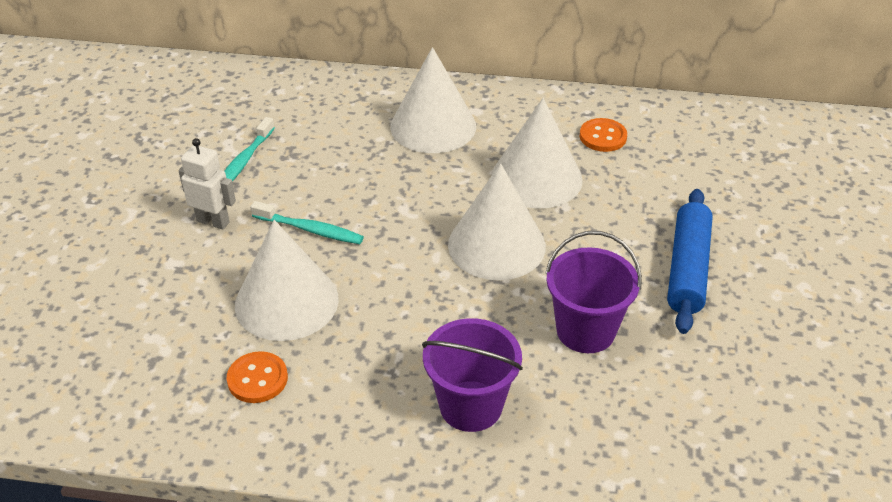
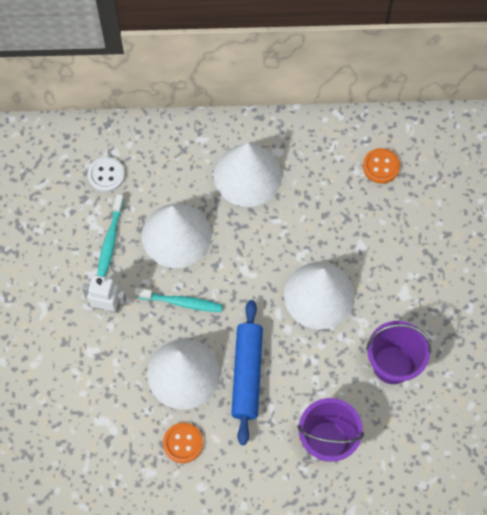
camera: 10 degrees left, 25 degrees up
white cone [491,98,583,209] -> white cone moved to [142,204,211,268]
blue rolling pin [667,189,713,334] -> blue rolling pin moved to [231,300,263,445]
none -> white button [88,157,125,192]

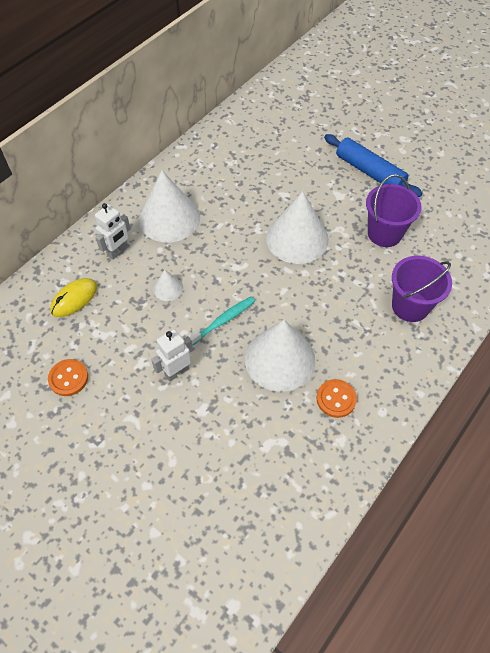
camera: 50 degrees left, 10 degrees down
white button [88,157,125,192] -> yellow mouse [50,278,97,317]
turquoise toothbrush [97,194,124,277] -> none
white cone [142,204,211,268] -> white cone [153,270,183,301], size x0.46
blue rolling pin [231,300,263,445] -> blue rolling pin moved to [324,134,422,197]
orange button [363,148,400,184] -> orange button moved to [48,359,88,396]
none -> white robot [95,203,131,260]

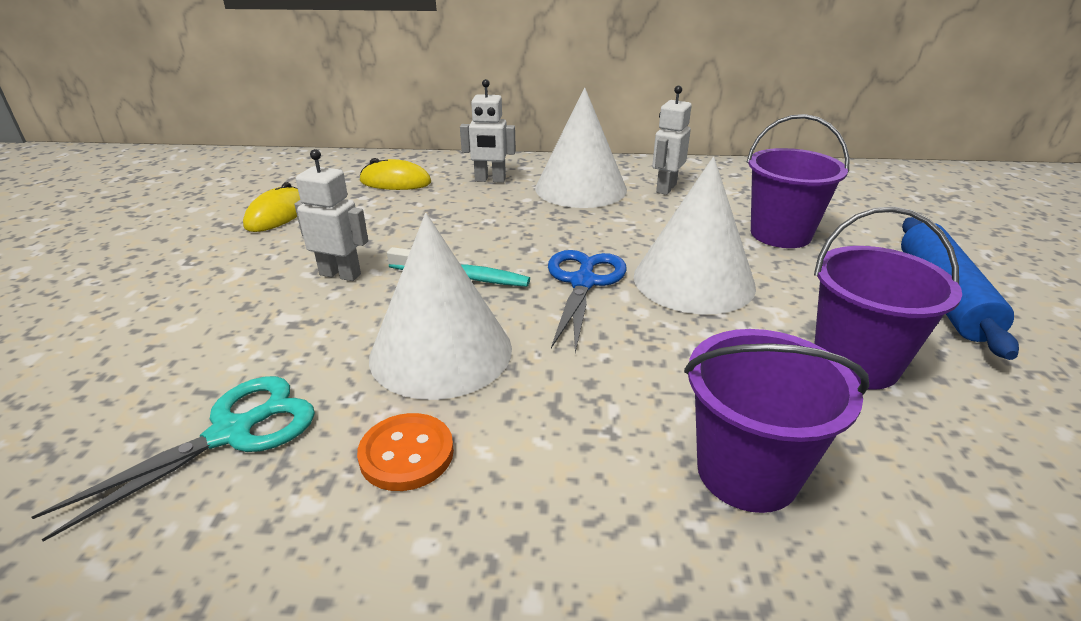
camera: 55 degrees right, 25 degrees down
orange button [48,359,88,396] -> yellow mouse [243,182,300,232]
white cone [153,270,183,301] -> none
none -> turquoise scissors [31,376,315,542]
none -> blue scissors [548,250,627,353]
none -> white robot [652,85,692,195]
none -> purple bucket [746,114,850,248]

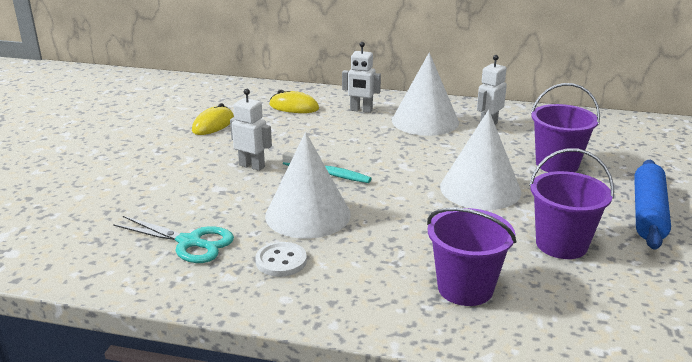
camera: 10 degrees right, 5 degrees down
turquoise scissors [31,376,315,542] -> turquoise scissors turned 60 degrees clockwise [113,216,234,263]
orange button [357,413,454,491] -> white button [255,242,307,277]
blue scissors [548,250,627,353] -> none

